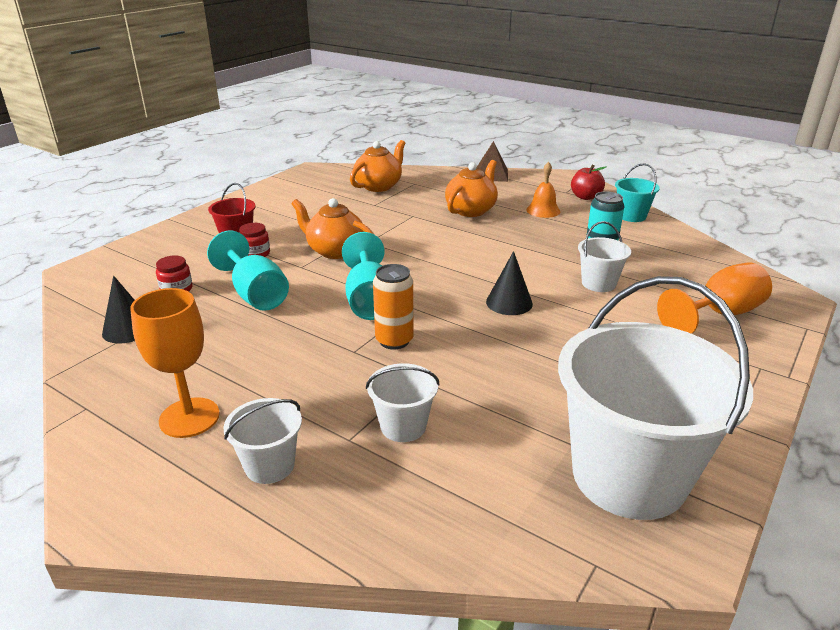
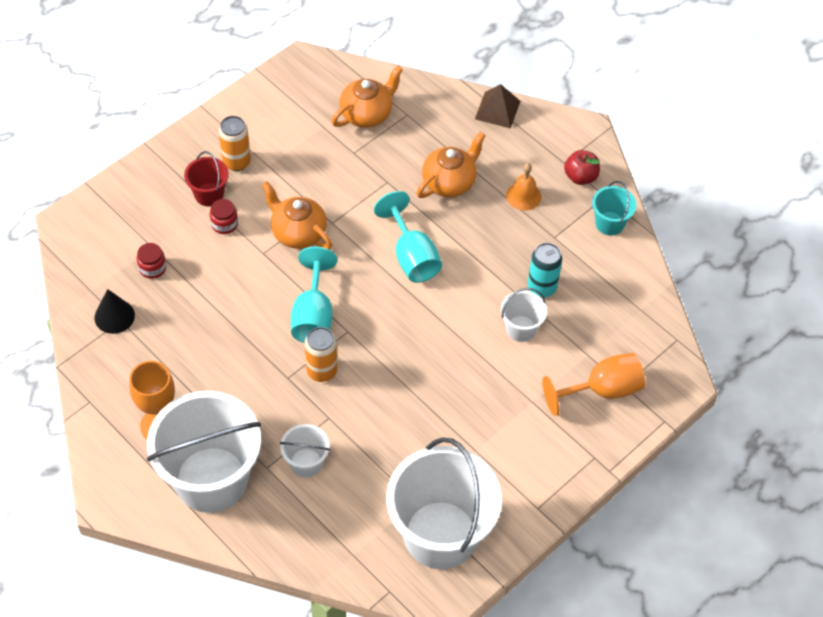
camera: 10 degrees right, 25 degrees up
turquoise goblet [207,230,289,311] -> turquoise goblet moved to [374,191,442,283]
white bucket [224,398,302,484] -> white bucket [147,391,261,513], size x2.24
black cone [486,251,533,315] -> none
none -> orange can [218,116,251,171]

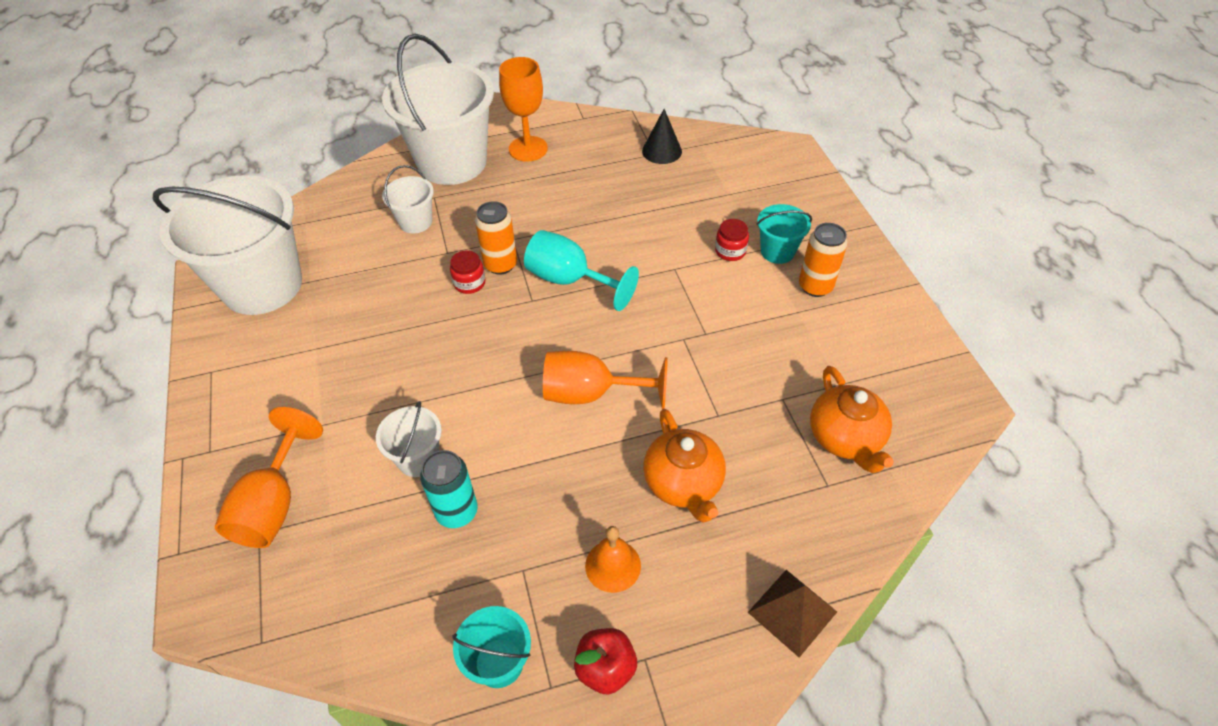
camera: 120 degrees right, 5 degrees down
red jar [137,243,166,279] -> red jar moved to [450,250,485,294]
red bucket [184,151,229,206] -> turquoise bucket [757,204,812,264]
orange teapot [262,181,332,250] -> none
turquoise goblet [374,191,442,283] -> orange goblet [543,351,668,409]

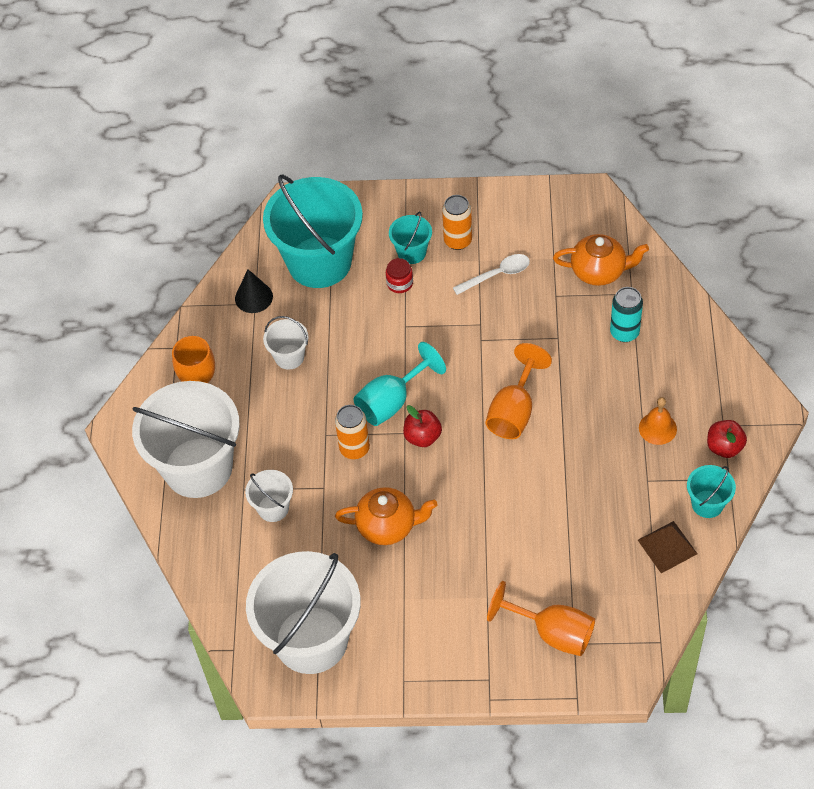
camera: 70 degrees left, 5 degrees up
white bucket [376,401,442,477] -> white bucket moved to [263,316,308,370]
turquoise can [420,450,478,528] -> turquoise can moved to [610,287,643,342]
red jar [450,250,485,294] -> none
orange teapot [643,409,726,523] -> orange teapot moved to [335,487,437,545]
brown pyramid [748,570,837,658] -> brown pyramid moved to [638,521,698,573]
none -> turquoise bucket [263,174,363,288]
none -> red apple [403,405,442,447]
none -> white spoon [453,254,530,295]

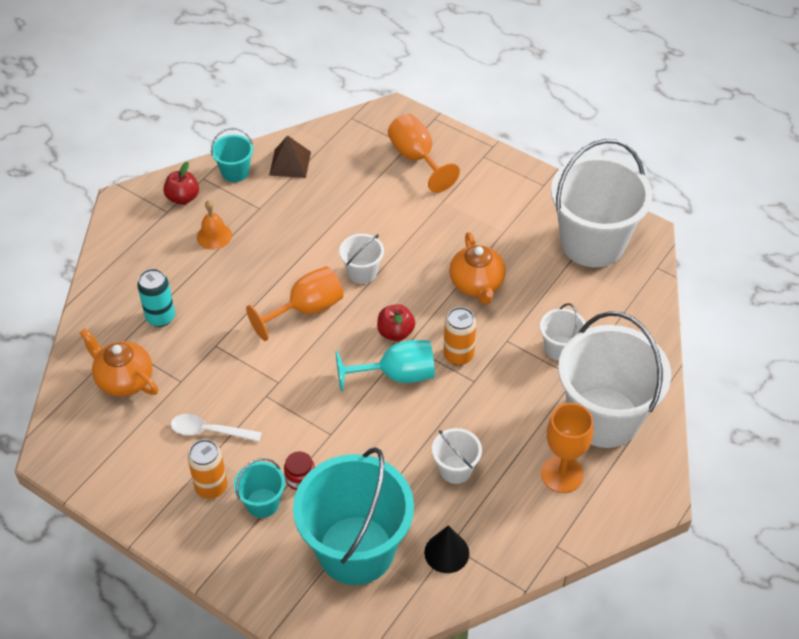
camera: 150 degrees left, 5 degrees down
orange teapot [335,487,437,545] -> orange teapot turned 135 degrees counterclockwise [449,232,506,304]
none -> white bucket [339,234,384,284]

